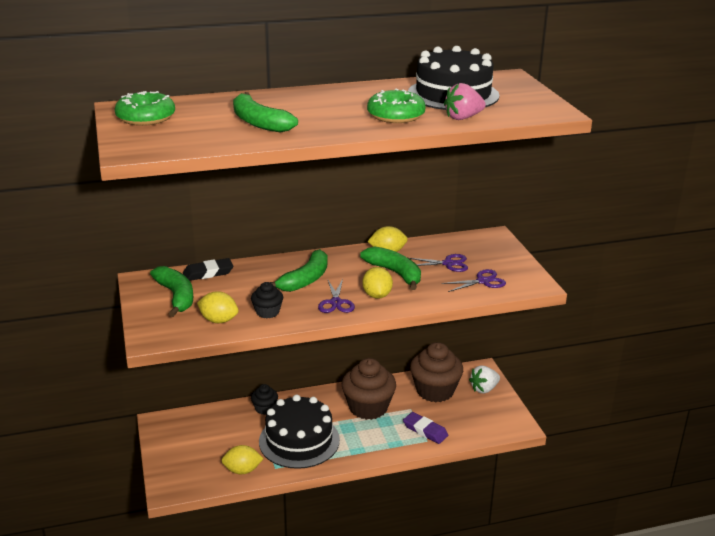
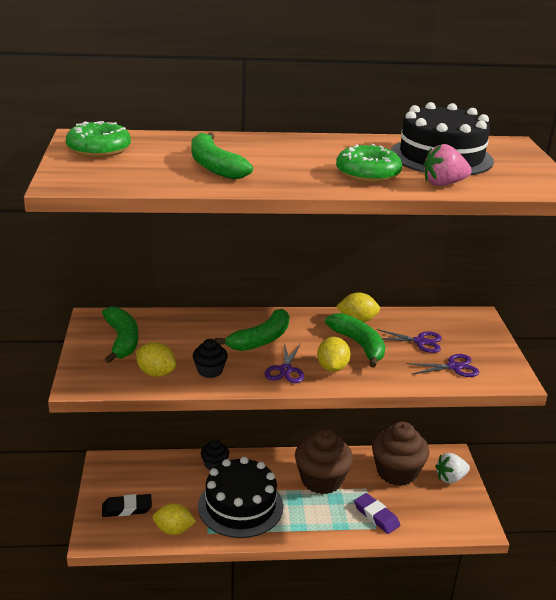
camera: 10 degrees right, 0 degrees up
black eraser [183,258,233,281] -> black eraser moved to [102,494,152,517]

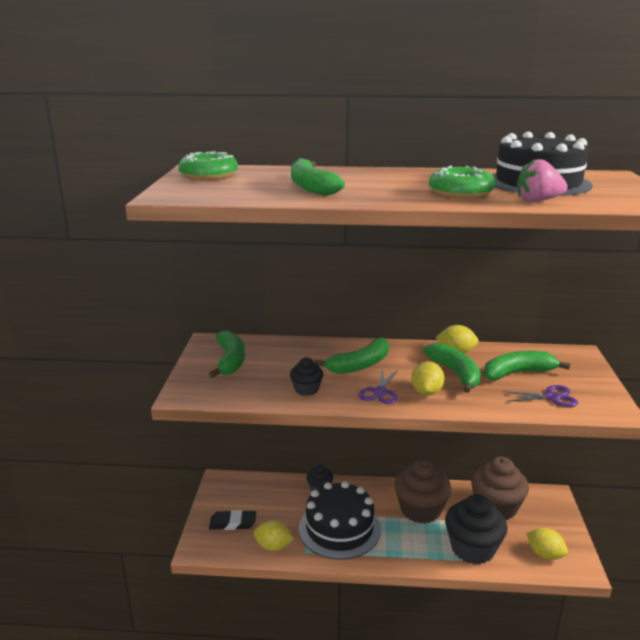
camera: 10 degrees right, 5 degrees down
yellow lemon [136,342,176,377] -> yellow lemon moved to [526,528,568,560]
purple eraser [354,493,400,534] -> black cupcake [445,494,508,564]
purple scissors [376,329,442,353] -> green banana [484,351,570,380]
white strawberry [435,453,470,484] -> none

